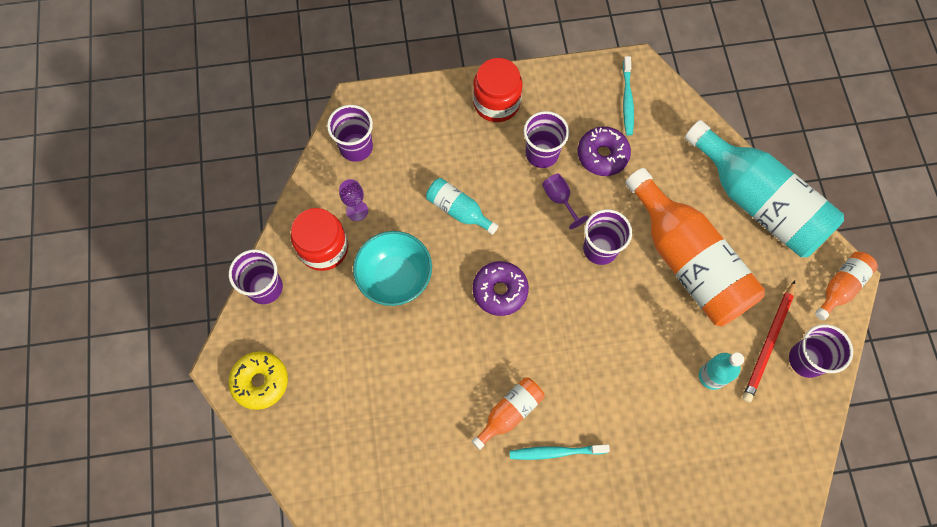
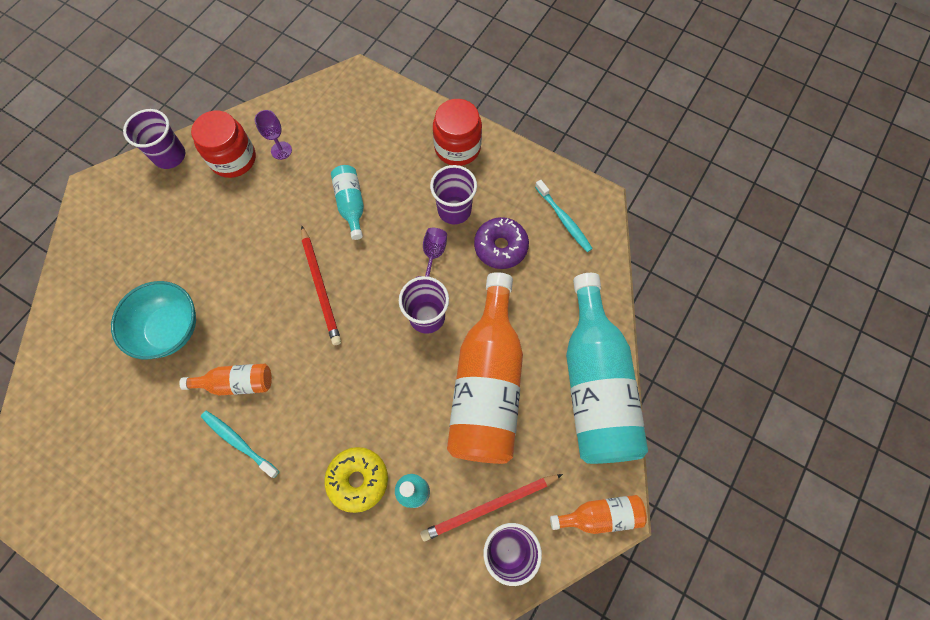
camera: 40 degrees right, 0 degrees up
yellow donut [228,351,288,410] -> yellow donut moved to [324,447,388,513]
purple cup [327,105,373,162] -> none
turquoise bowl [353,231,432,306] -> turquoise bowl moved to [111,281,196,359]
purple donut [473,261,529,316] -> red pencil [301,225,341,345]
turquoise toothbrush [623,56,634,136] -> turquoise toothbrush turned 75 degrees counterclockwise [535,180,593,252]

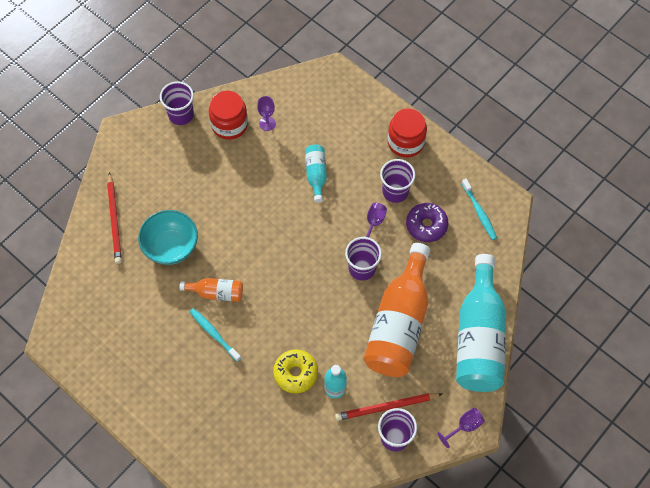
camera: 10 degrees right, 5 degrees down
red pencil [301,225,341,345] -> red pencil moved to [107,172,122,264]
orange bottle [550,495,647,534] -> purple goblet [437,408,485,448]

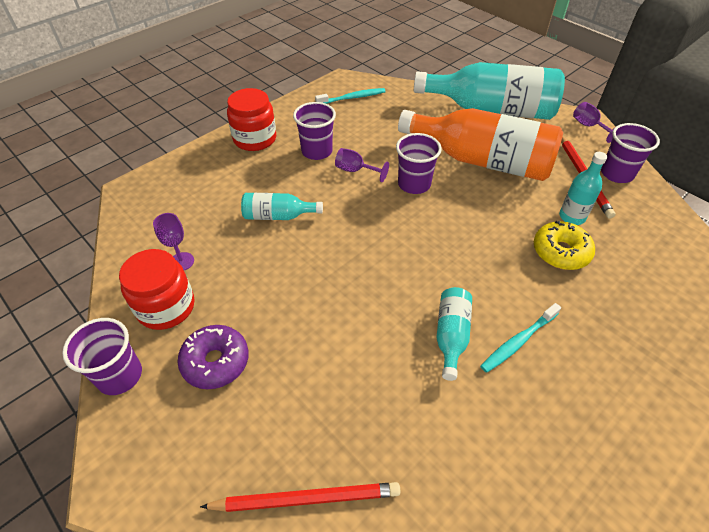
camera: 85 degrees left, 15 degrees down
turquoise bowl [138,210,198,265] -> none
orange bottle [179,278,243,302] -> turquoise bottle [436,287,472,381]
purple donut [406,203,448,242] -> purple donut moved to [178,325,249,389]

